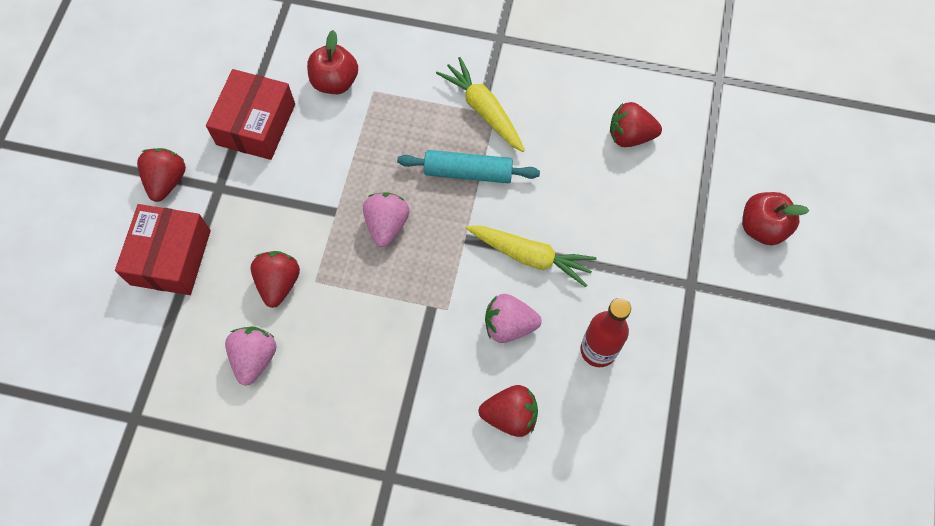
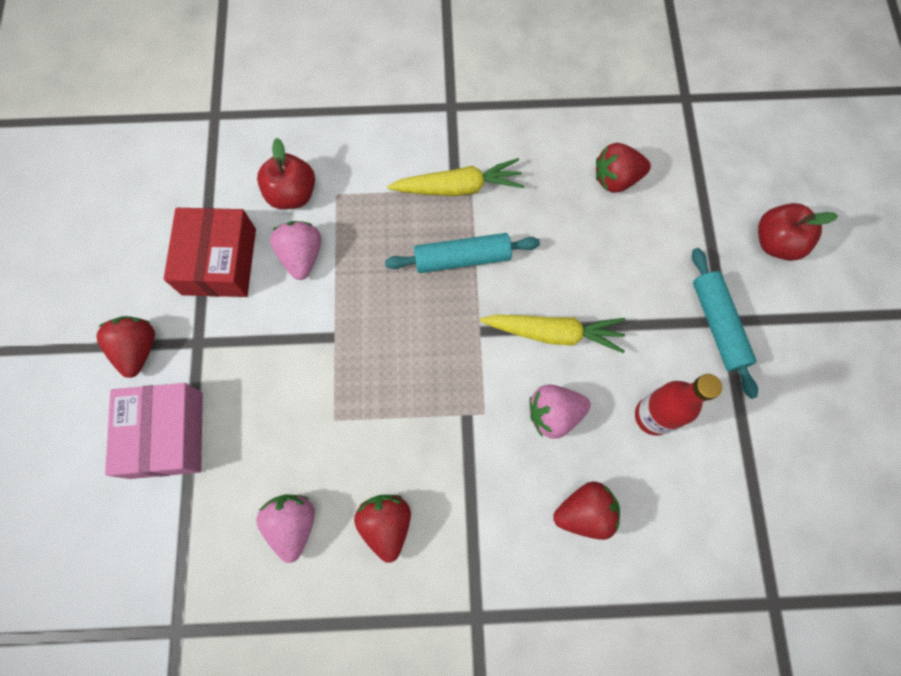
camera: 15 degrees left, 5 degrees up
red box [115,204,211,295] -> pink box [105,383,203,479]
red strawberry [251,251,300,308] -> red strawberry moved to [354,495,411,563]
pink strawberry [363,192,410,247] -> pink strawberry moved to [270,221,321,280]
yellow carrot [436,57,525,152] -> yellow carrot turned 135 degrees clockwise [387,158,524,196]
none -> turquoise rolling pin [692,248,758,399]

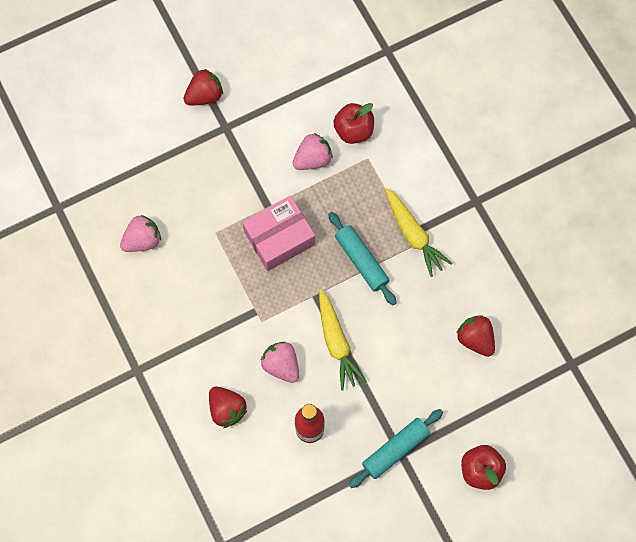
camera: 65 degrees right, 0 degrees up
pink box [105,383,203,479] -> pink box moved to [242,196,315,271]
red box [164,208,256,297] -> none
red strawberry [354,495,411,563] -> none

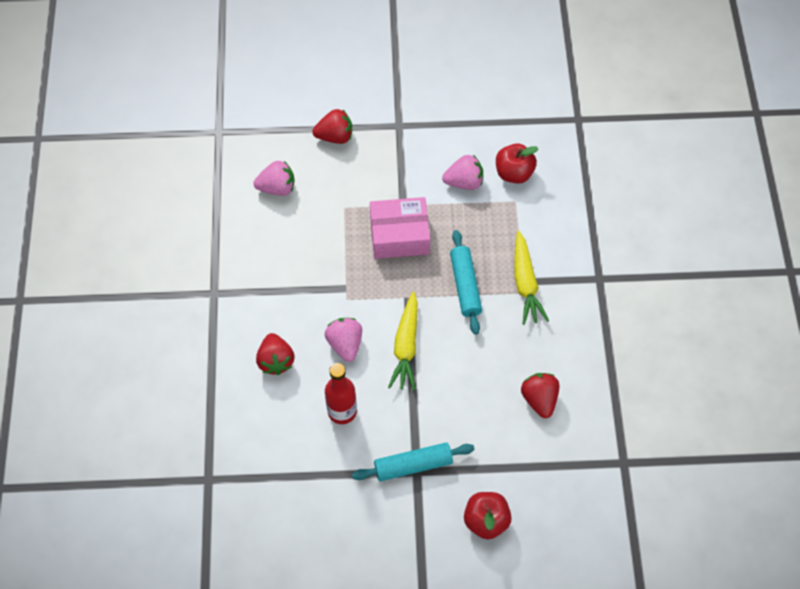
camera: 25 degrees right, 10 degrees down
red strawberry [184,69,223,105] -> red strawberry moved to [312,109,352,144]

